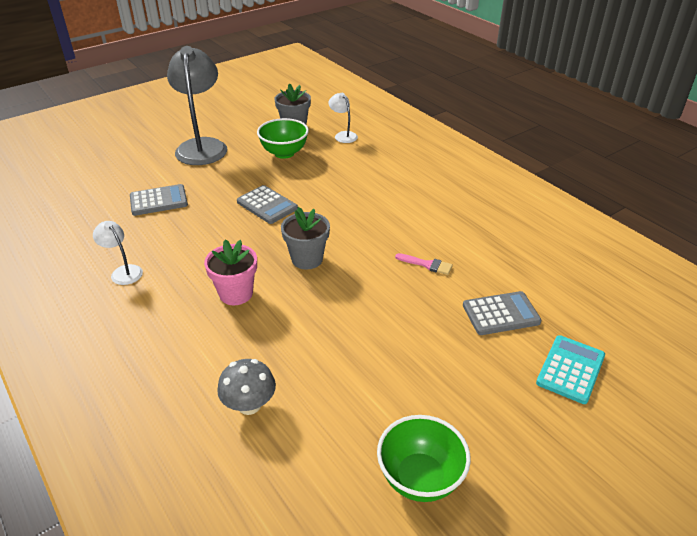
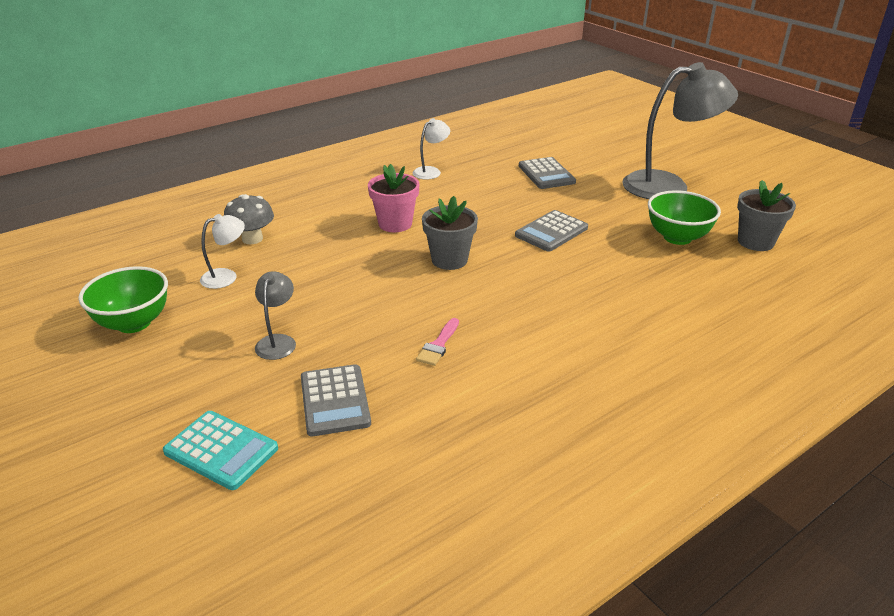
camera: 90 degrees right, 5 degrees down
white lamp [328,93,358,143] -> white lamp moved to [200,214,245,289]
none -> grey lamp [255,271,296,360]

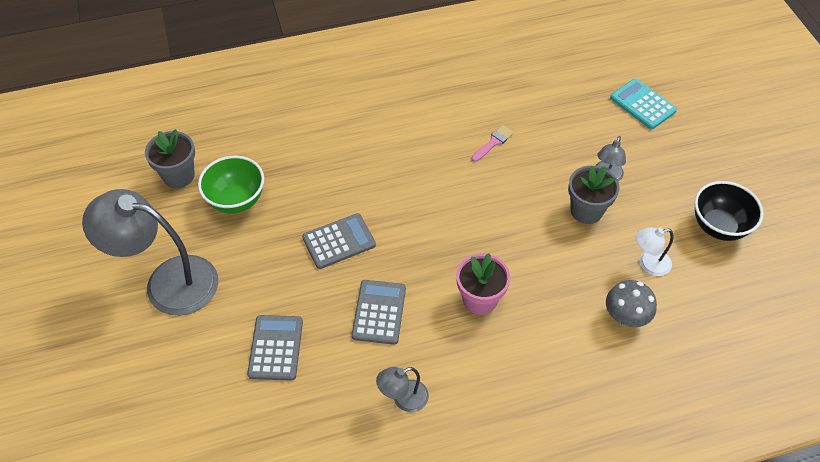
camera: 160 degrees left, 20 degrees up
green bowl [78,266,168,333] -> black bowl [694,181,763,241]
grey calculator [301,364,371,436] -> grey calculator moved to [352,280,406,345]
white lamp [413,118,450,180] -> grey lamp [376,367,429,412]
grey flower pot [422,196,478,270] -> grey flower pot moved to [568,166,620,224]

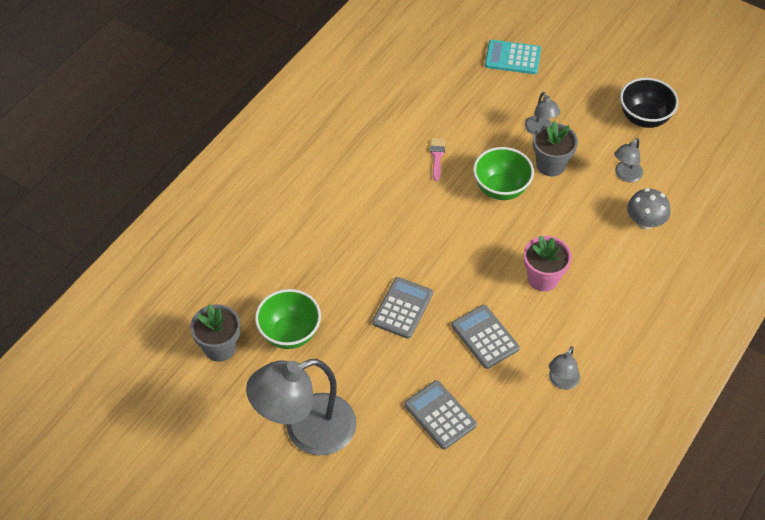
camera: 40 degrees left, 0 degrees up
white lamp [636,227,673,276] -> grey lamp [614,138,643,182]
none -> green bowl [473,147,534,200]

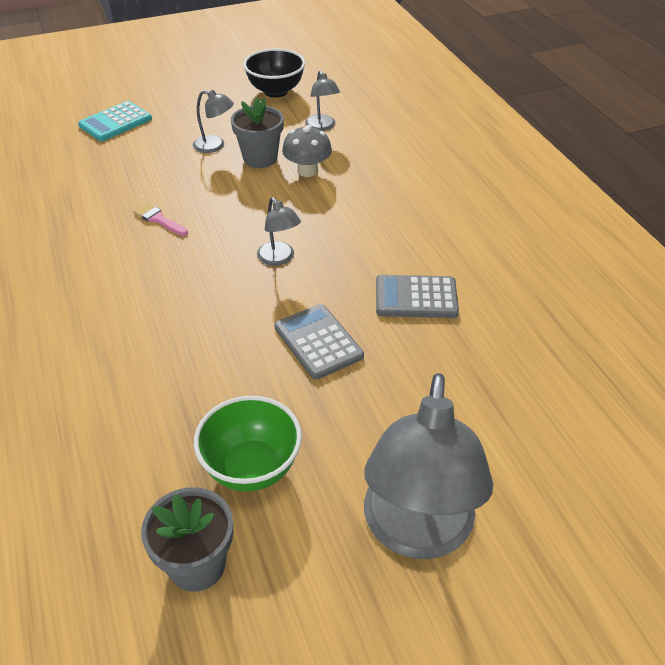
camera: 55 degrees left, 10 degrees down
grey calculator [404,380,477,449] -> none
green bowl [473,147,534,200] -> none
pink flower pot [523,235,572,291] -> none
grey lamp [549,346,580,390] -> grey lamp moved to [257,197,301,266]
grey mushroom [627,188,670,230] -> grey mushroom moved to [282,125,332,177]

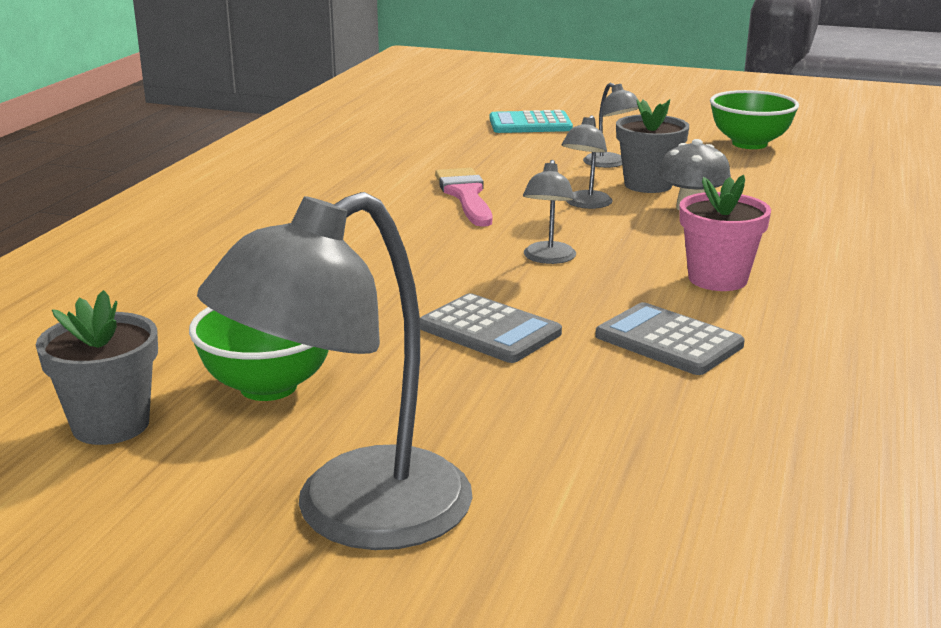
camera: 40 degrees right, 20 degrees down
pink brush [133,203,188,236] -> pink brush [435,168,492,227], size x1.70
black bowl [243,48,305,98] -> green bowl [710,90,799,149]
grey calculator [274,304,364,380] -> grey calculator turned 120 degrees clockwise [420,293,562,363]
grey lamp [305,70,340,131] -> grey lamp moved to [562,115,613,209]
none -> pink flower pot [680,175,771,291]

